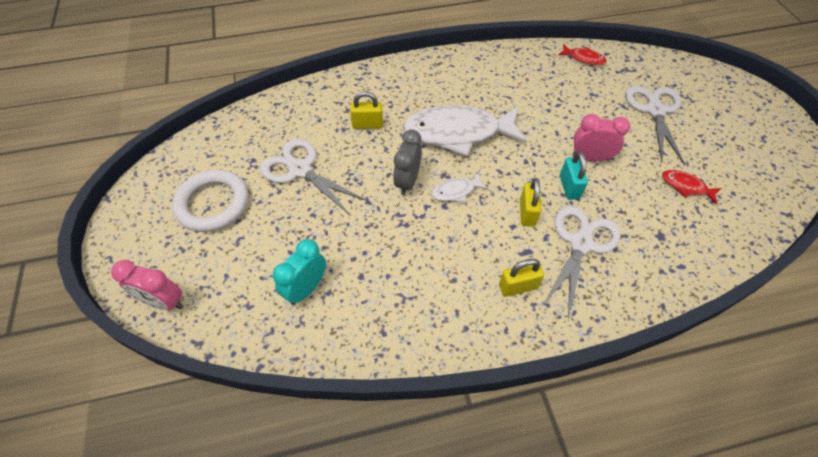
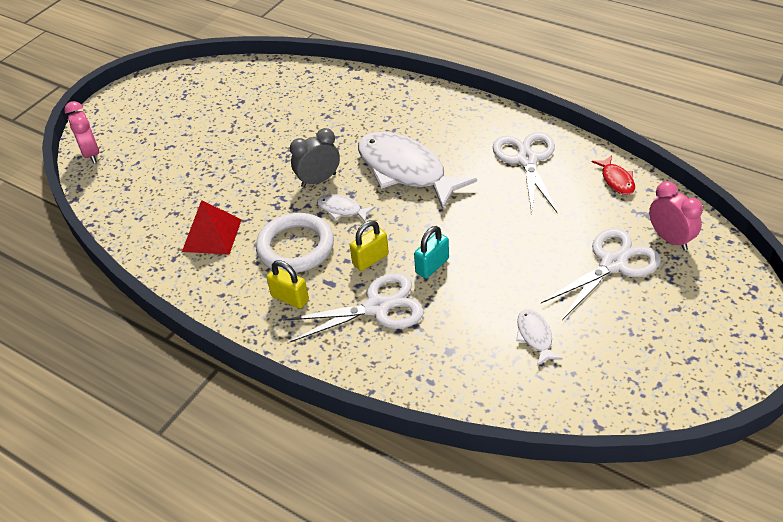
camera: 50 degrees right, 10 degrees down
white ring [172,170,248,232] -> white ring moved to [256,213,334,273]
white scissors [260,139,367,215] -> white scissors moved to [493,132,558,213]
turquoise clock [273,239,326,305] -> none
yellow padlock [350,91,383,129] -> none
pink clock [572,114,630,161] -> pink clock moved to [649,181,703,251]
red fish [662,170,721,204] -> white fish [516,309,563,366]
none -> red pyramid [182,200,242,255]

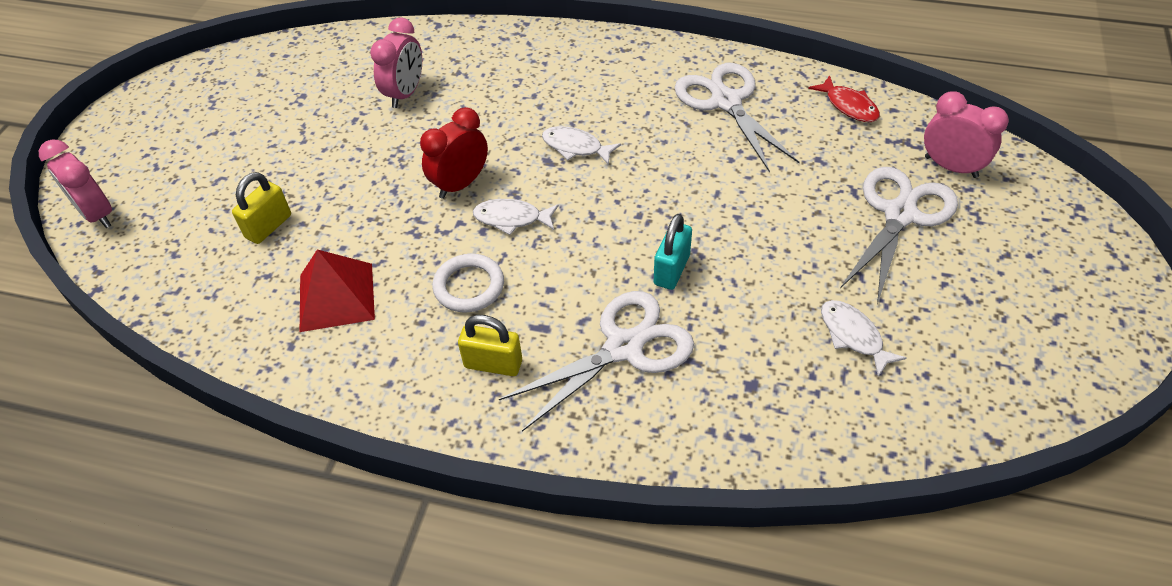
camera: 20 degrees left, 5 degrees up
white ring [256,213,334,273] -> white ring [432,254,504,313], size x0.63
grey clock [290,128,340,187] -> red clock [420,107,488,199]
yellow padlock [350,220,389,271] -> yellow padlock moved to [232,172,291,244]
white fish [358,132,477,209] -> white fish [542,126,621,165], size x0.44
none -> pink clock [370,18,422,108]

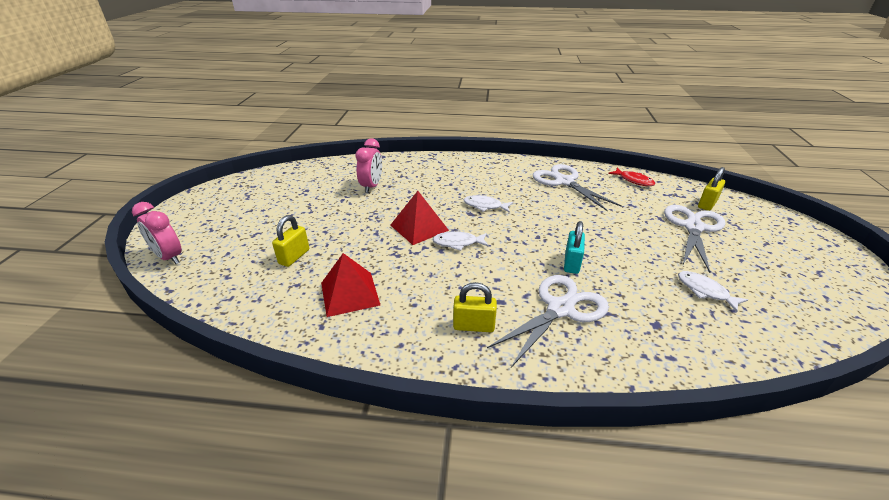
camera: 10 degrees left, 15 degrees down
red clock [420,107,488,199] -> red pyramid [391,191,449,245]
white ring [432,254,504,313] -> none
pink clock [924,91,1009,178] -> yellow padlock [698,167,725,211]

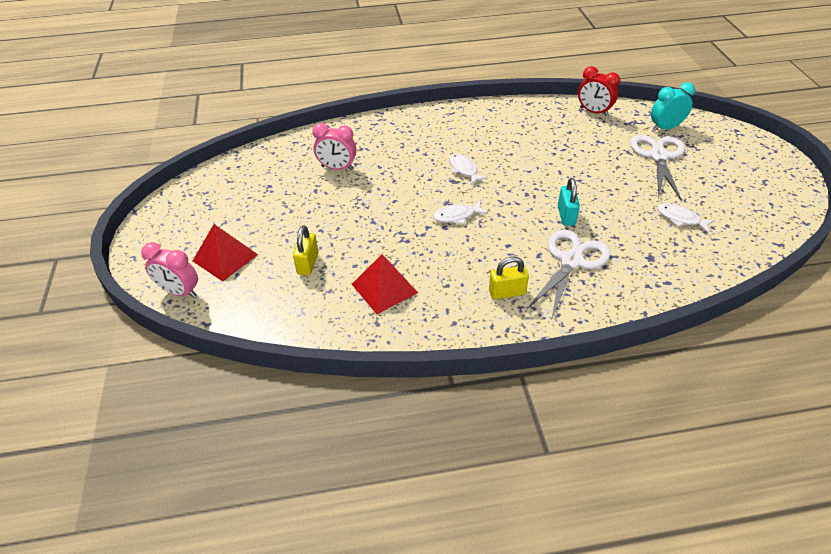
camera: 15 degrees left, 10 degrees up
pink clock [355,138,382,193] -> pink clock turned 105 degrees clockwise [312,123,356,170]
red pyramid [391,191,449,245] -> red pyramid moved to [193,224,258,282]
white fish [464,195,513,213] -> white fish turned 60 degrees clockwise [449,153,488,185]
white scissors [533,164,622,211] -> none
red fish [608,167,656,186] -> red clock [578,66,620,116]
yellow padlock [698,167,725,211] -> turquoise clock [651,82,695,131]

